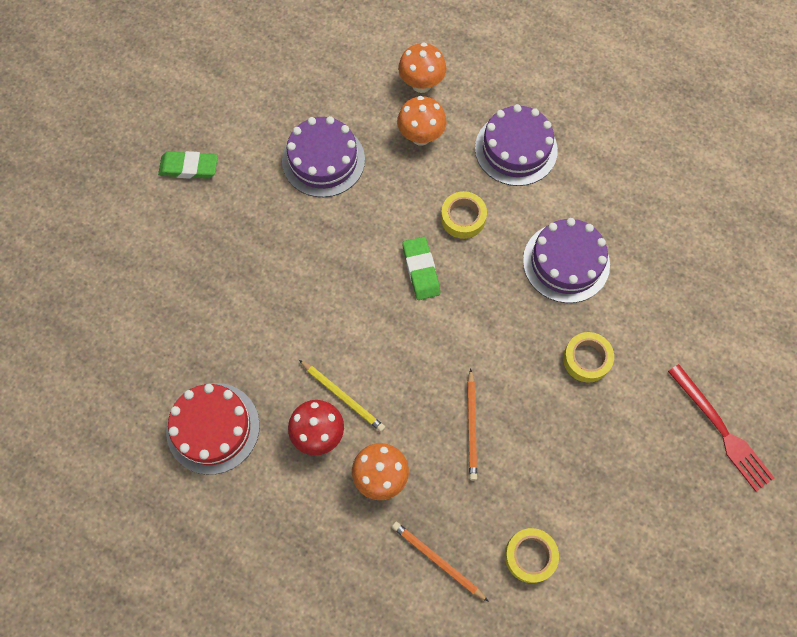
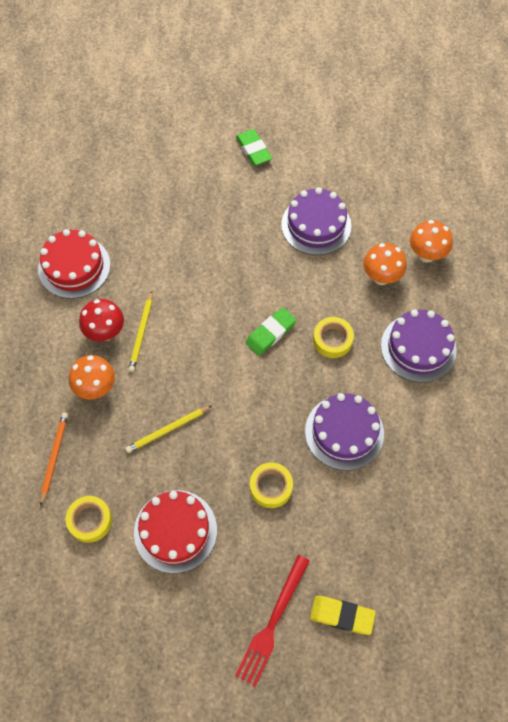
camera: 60 degrees right, 5 degrees down
orange pencil [467,368,477,480] -> yellow pencil [125,406,212,453]
none -> red cake [134,490,217,573]
none -> yellow eraser [310,596,376,635]

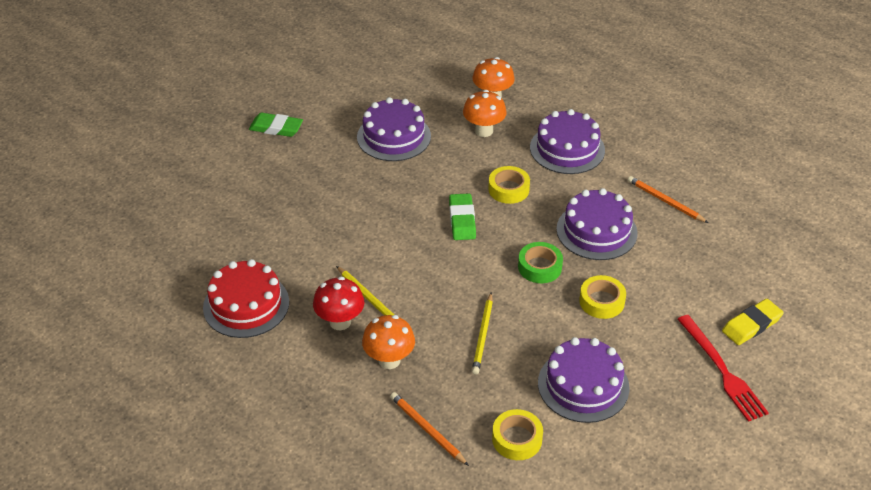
camera: 50 degrees left, 20 degrees down
red cake [134,490,217,573] -> purple cake [538,337,629,423]
none -> green tape [518,242,563,283]
none -> orange pencil [628,176,709,223]

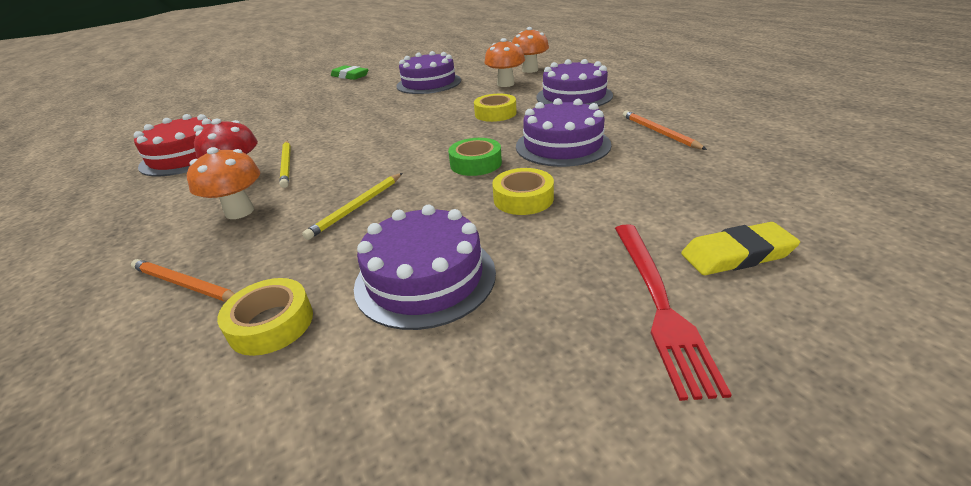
camera: 25 degrees right, 10 degrees down
orange pencil [390,392,469,466] -> orange pencil turned 45 degrees counterclockwise [131,259,235,302]
green eraser [449,194,476,240] -> none

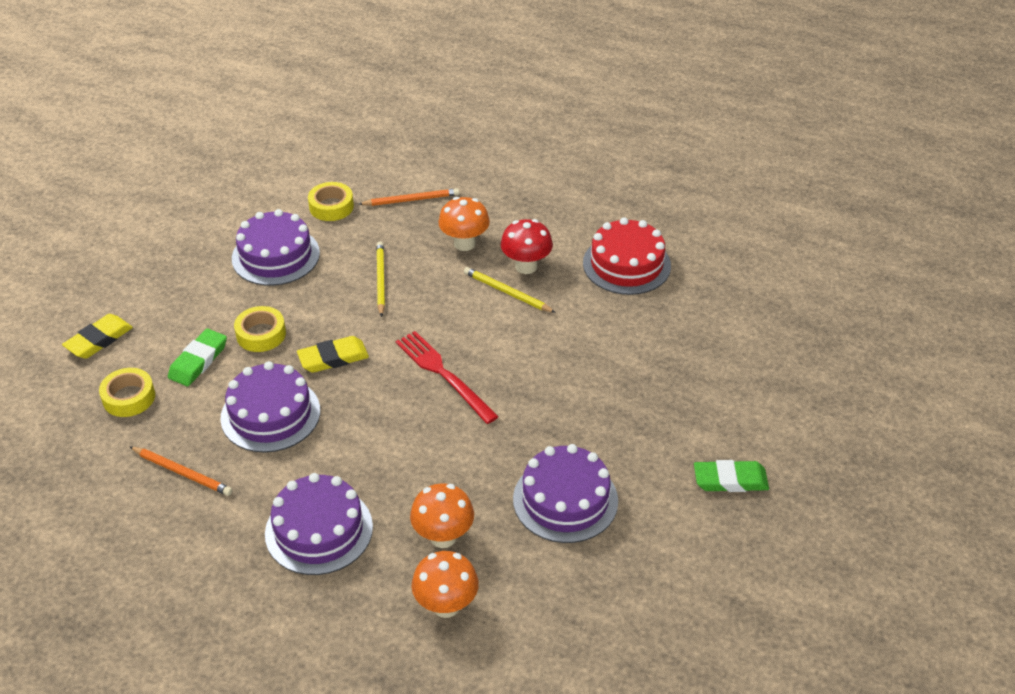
camera: 140 degrees right, 10 degrees up
green tape [448,138,502,176] -> yellow eraser [297,336,369,373]
yellow tape [474,94,517,122] -> yellow tape moved to [99,368,155,417]
red fork [615,224,732,401] -> red fork moved to [396,331,499,424]
none -> green eraser [168,328,227,386]

